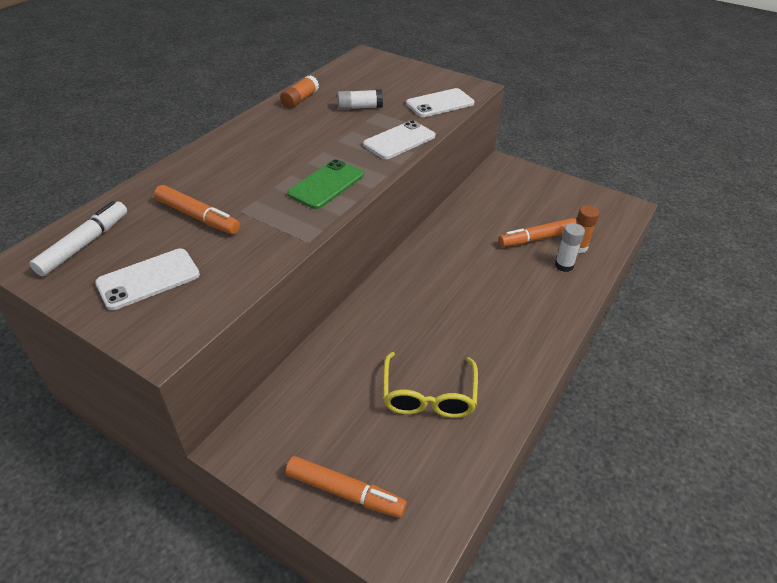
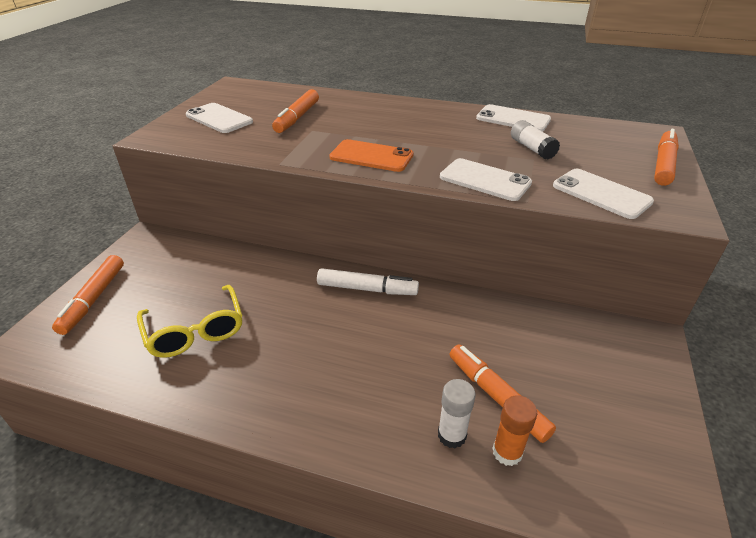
camera: 75 degrees right, 5 degrees down
white marker [30,201,127,276] -> white marker moved to [317,268,419,295]
orange glue stick [280,75,319,109] -> white phone [476,104,551,132]
green phone [287,159,364,209] -> orange phone [329,139,414,172]
yellow glasses [383,352,478,418] -> yellow glasses turned 105 degrees counterclockwise [137,285,243,358]
none -> orange marker [654,129,679,186]

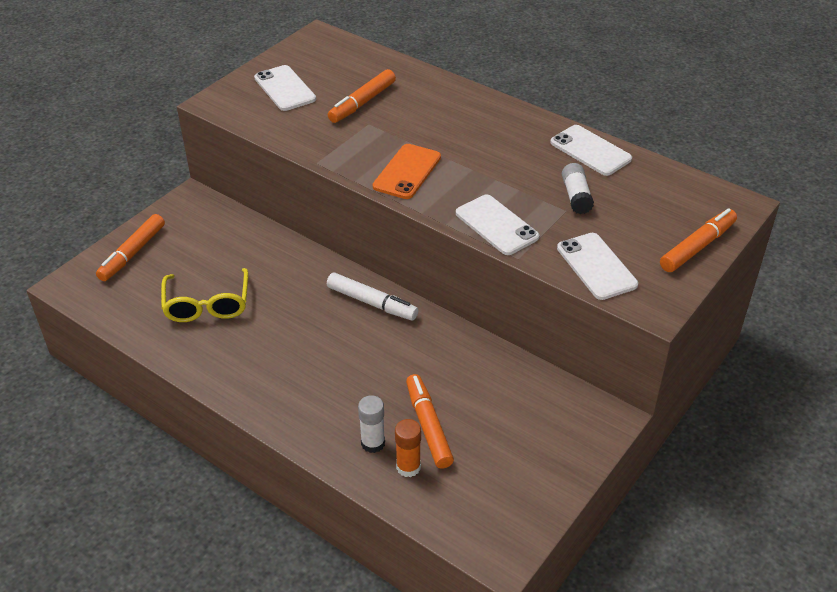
camera: 20 degrees right, 5 degrees up
orange phone [329,139,414,172] -> orange phone turned 75 degrees clockwise [373,144,441,199]

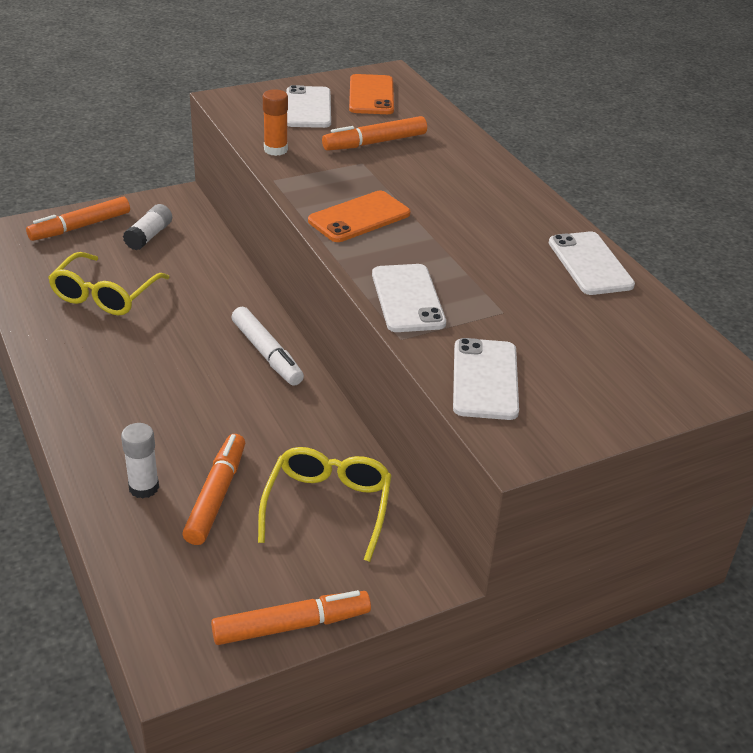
camera: 25 degrees right, 5 degrees down
orange glue stick [395,419,421,477] -> orange glue stick moved to [263,89,288,156]
white glue stick [562,163,594,214] -> white glue stick moved to [123,204,172,250]
orange marker [660,208,737,272] -> orange marker moved to [211,590,371,645]
none -> yellow glasses [258,447,392,562]
none -> orange phone [349,74,394,114]

